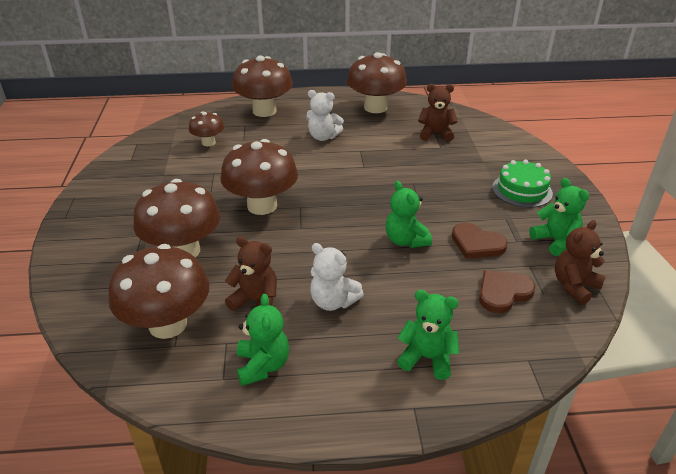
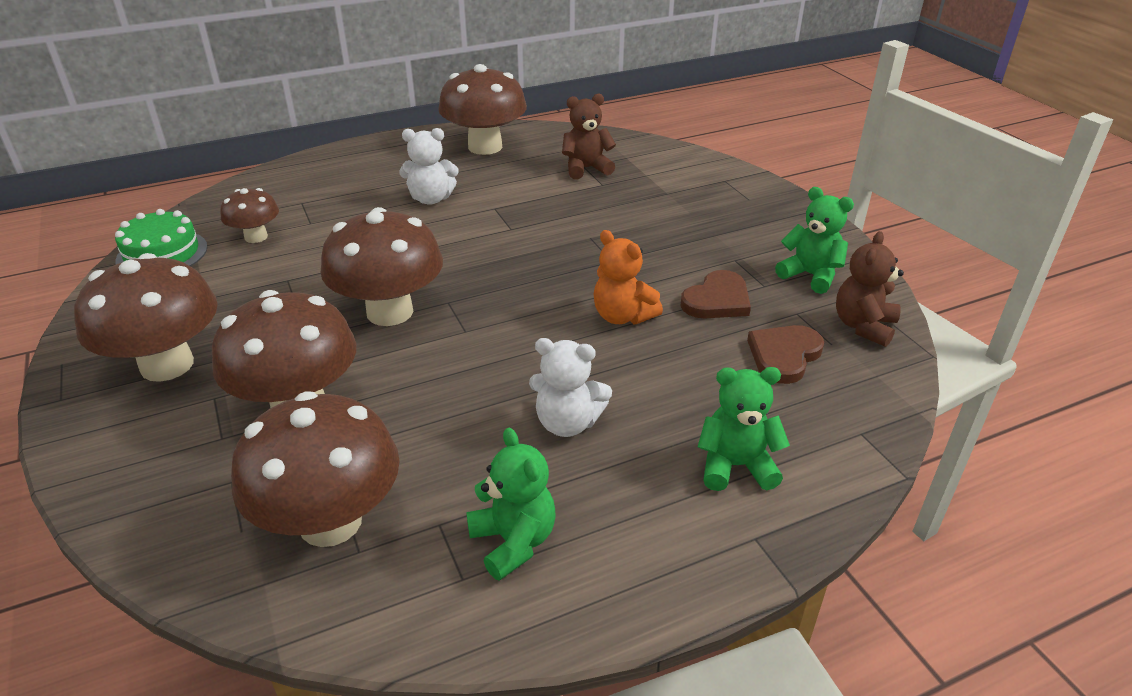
camera: 20 degrees left, 0 degrees up
brown teddy bear [225,236,277,311] -> none
brown mushroom [232,56,293,117] -> brown mushroom moved to [74,253,218,382]
green teddy bear [386,181,432,248] -> orange teddy bear [594,230,663,325]
brown heart [452,223,508,259] -> brown heart turned 60 degrees counterclockwise [680,270,751,318]
green cake [492,160,553,208] -> green cake moved to [115,209,208,266]

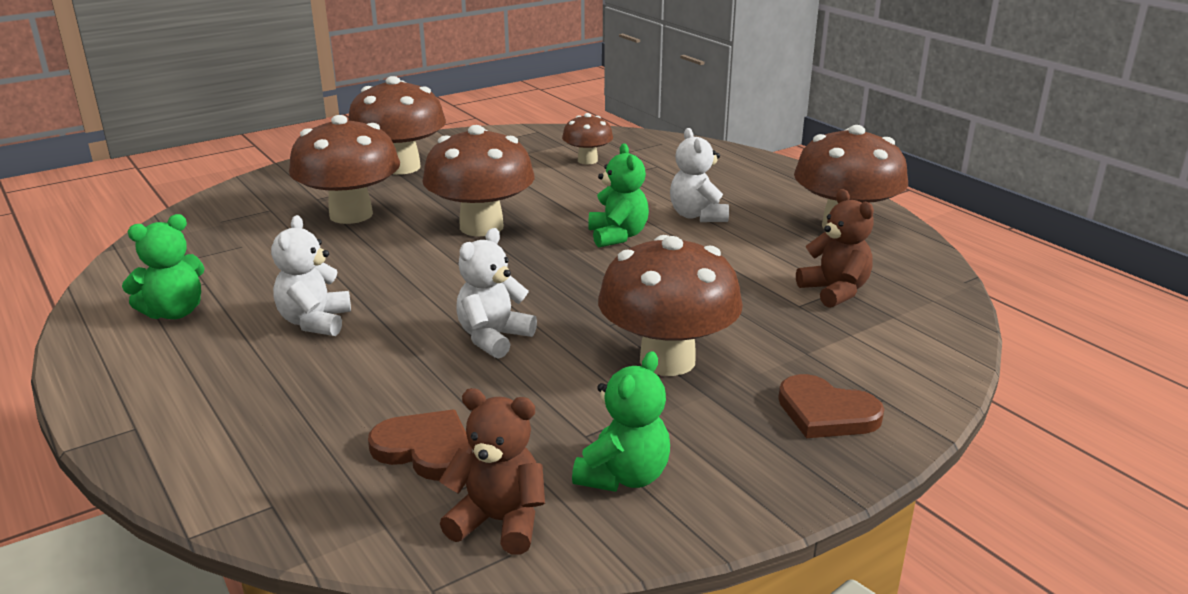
camera: 80 degrees right, 10 degrees down
green cake [115,209,208,266] -> none
brown mushroom [231,391,400,547] -> brown mushroom moved to [598,235,743,376]
orange teddy bear [594,230,663,325] -> white teddy bear [456,228,537,359]
brown heart [680,270,751,318] -> brown heart moved to [778,374,884,438]
green teddy bear [698,367,790,491] -> green teddy bear moved to [588,143,649,247]

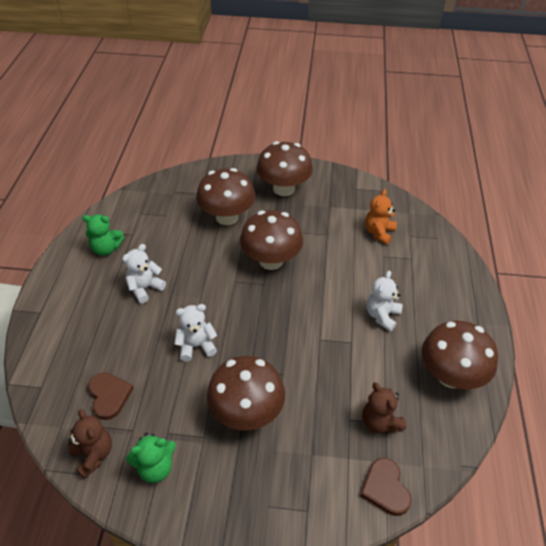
camera: 40 degrees right, 20 degrees up
brown mushroom [562,113,613,164] -> orange teddy bear [365,189,397,245]
green teddy bear [588,143,649,247] -> none
brown heart [778,374,884,438] -> brown heart moved to [360,458,412,516]
brown teddy bear [796,189,874,308] -> brown teddy bear turned 135 degrees clockwise [362,382,406,434]

